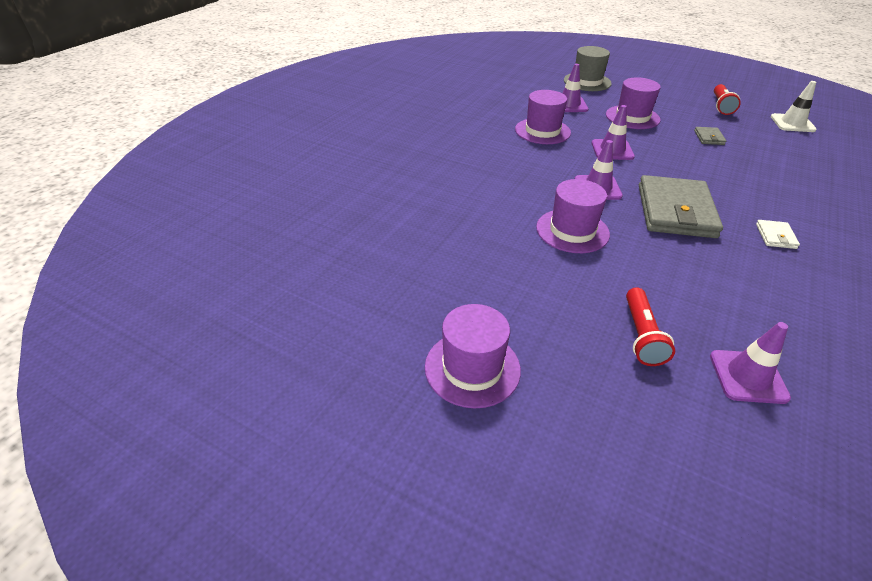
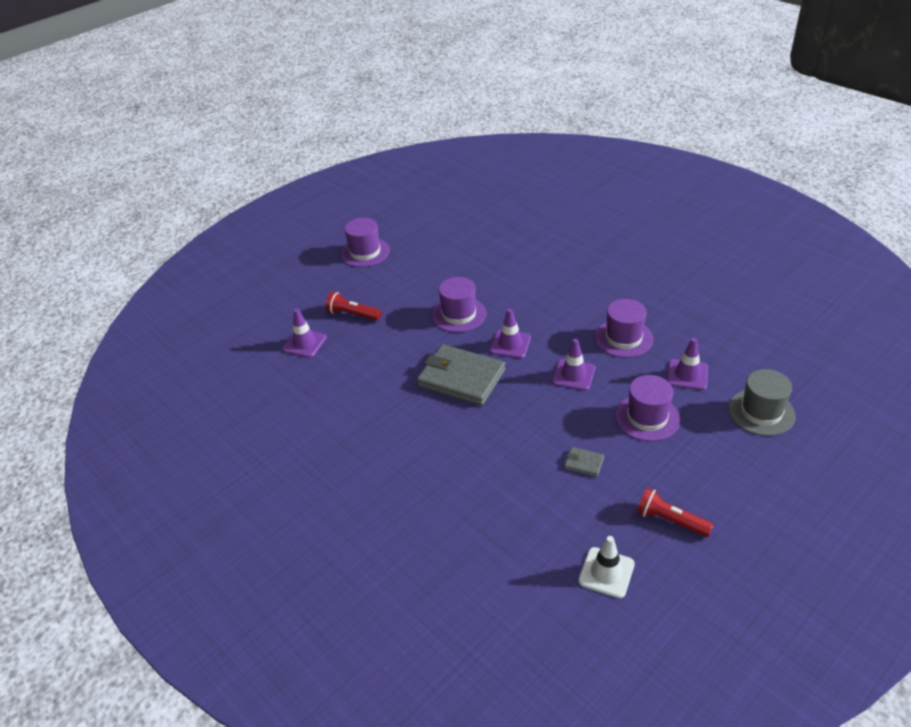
camera: 110 degrees right, 0 degrees up
white wallet [756,220,800,249] -> none

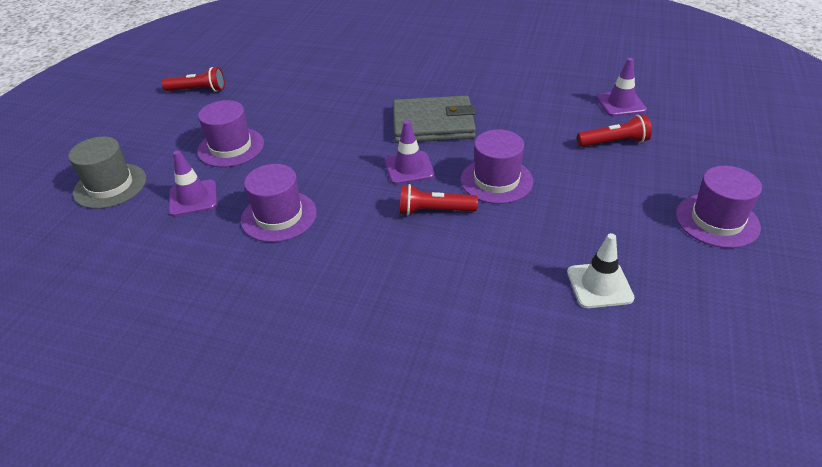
camera: 150 degrees right, 0 degrees up
purple traffic cone [552,339,595,391] -> none
grey wallet [564,447,604,477] -> none
white traffic cone [579,536,635,598] -> white traffic cone moved to [567,233,635,308]
none -> red flashlight [400,184,478,215]

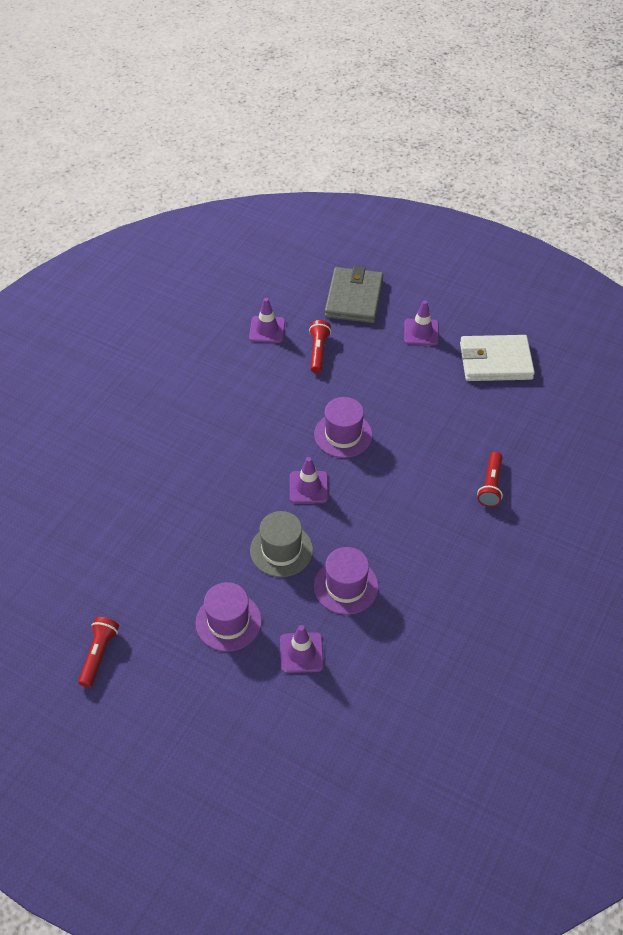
camera: 80 degrees left, 10 degrees up
grey hat [68,137,146,209] -> grey hat moved to [250,511,313,577]
grey wallet [393,96,476,143] -> grey wallet moved to [325,266,383,323]
red flashlight [400,184,478,215] -> red flashlight moved to [477,452,503,507]
white traffic cone [567,233,635,308] -> none
purple hat [676,166,762,248] -> purple traffic cone [404,300,439,346]
none -> white wallet [460,335,535,381]

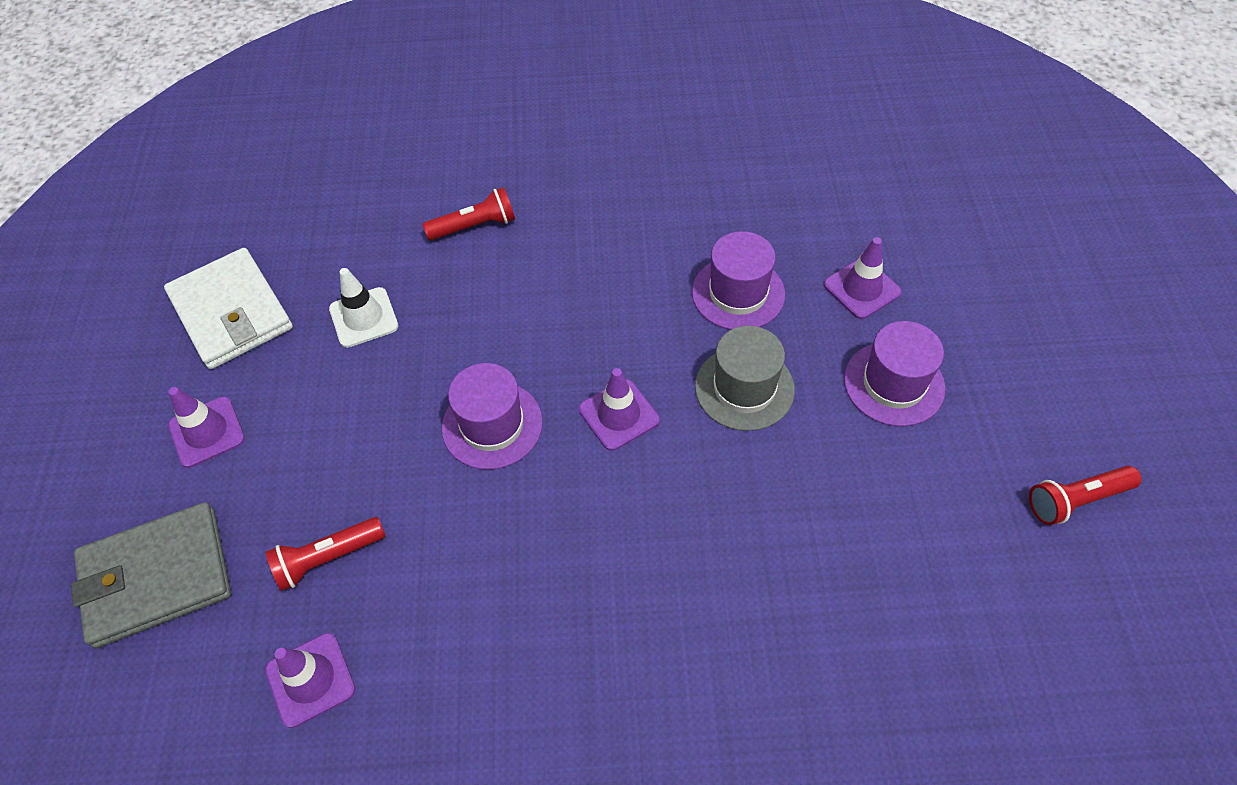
camera: 120 degrees left, 5 degrees up
none -> white traffic cone [329,268,398,348]

